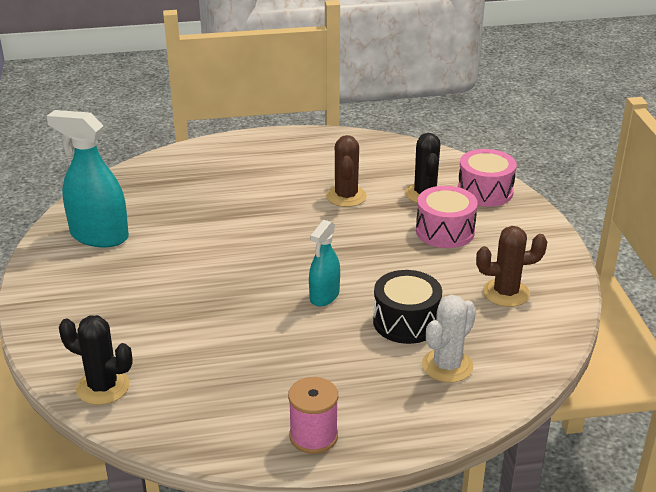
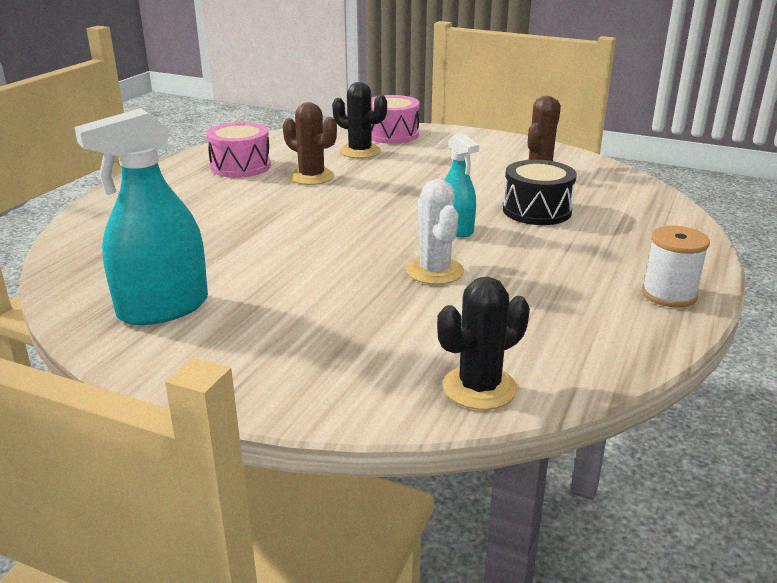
camera: 55 degrees left, 5 degrees down
pink spool [288,377,338,454] -> white spool [642,225,710,308]
pink drum [416,186,478,248] -> pink drum moved to [206,122,271,178]
white cactus [422,295,476,383] -> white cactus moved to [406,179,464,285]

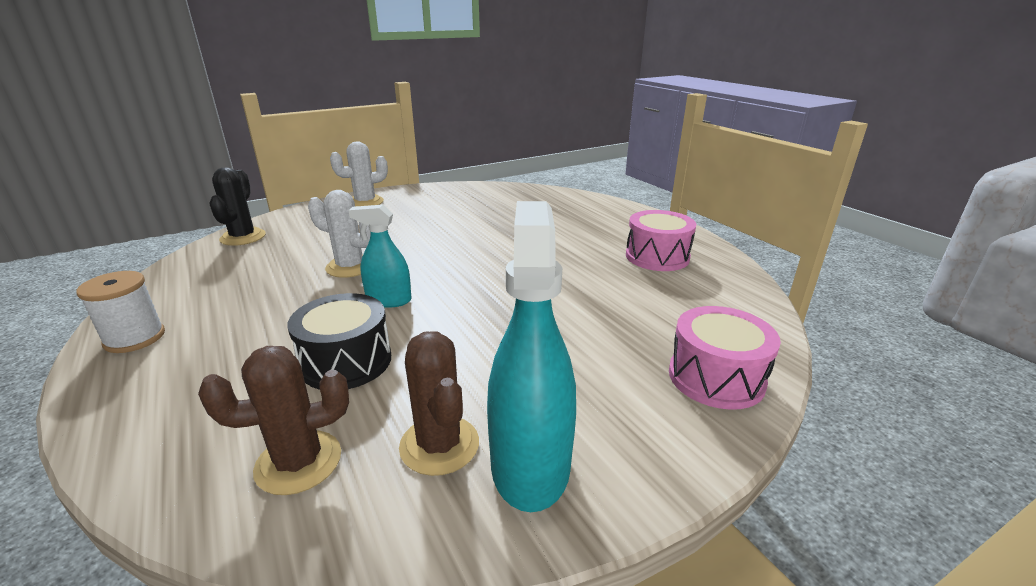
camera: 125 degrees right, 0 degrees up
turquoise spray bottle [74,108,208,325] -> turquoise spray bottle moved to [487,201,576,512]
brown cactus [283,102,337,185] -> brown cactus moved to [198,346,349,495]
black cactus [332,82,387,158] -> none
none -> white cactus [330,142,388,206]

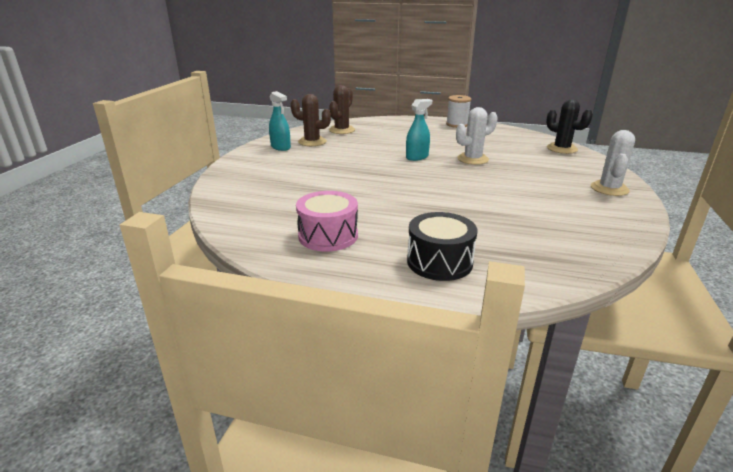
camera: 135 degrees right, 0 degrees up
black drum [287,293,391,390] -> black drum moved to [407,212,477,281]
turquoise spray bottle [487,201,576,512] -> turquoise spray bottle [269,91,291,151], size x0.59
pink drum [669,306,781,410] -> none

